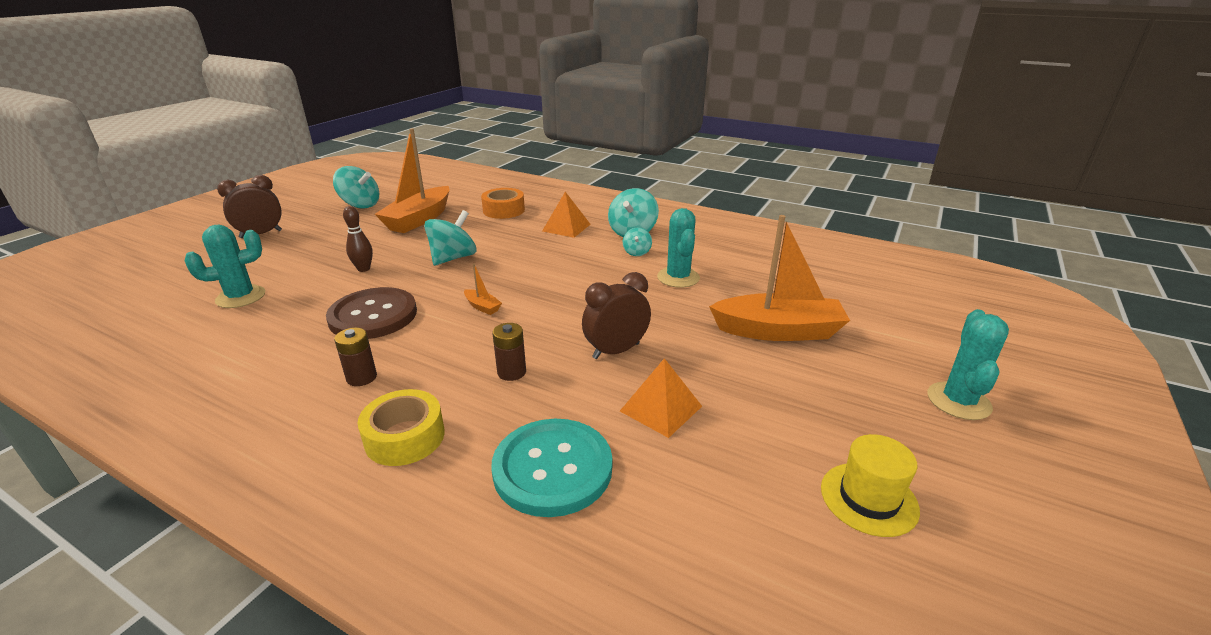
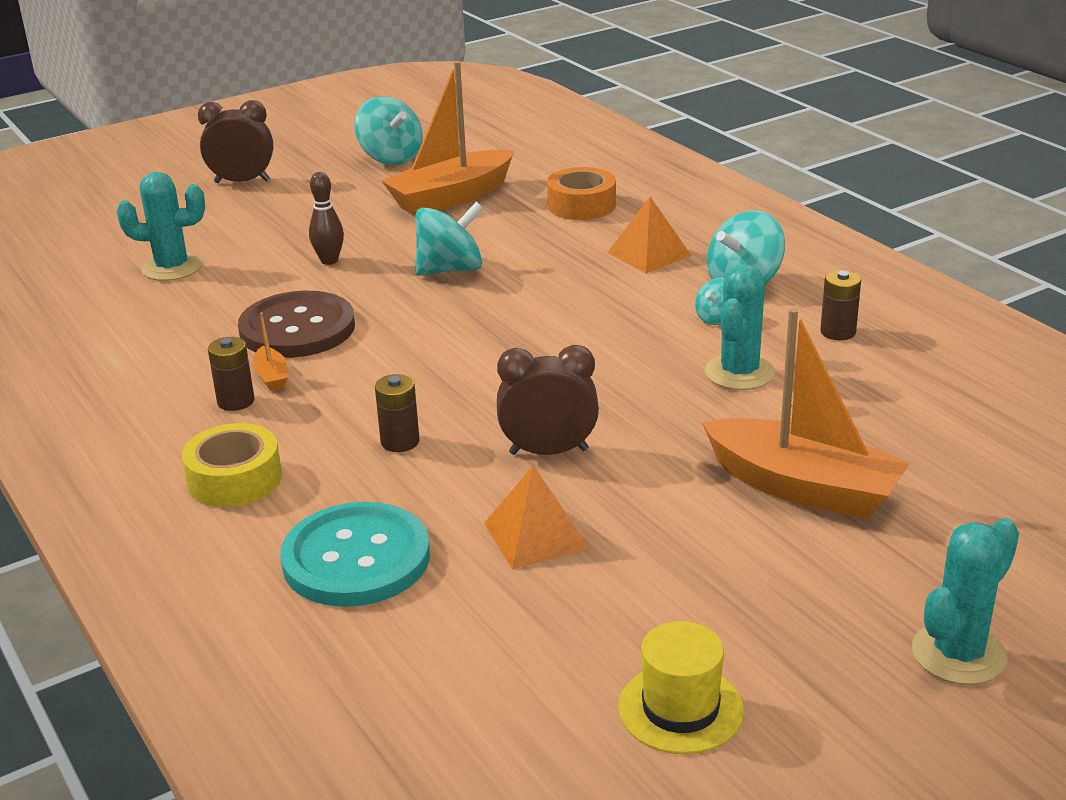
camera: 30 degrees right, 0 degrees up
orange boat [464,263,502,315] -> orange boat moved to [252,312,288,391]
none -> brown battery [820,270,861,340]

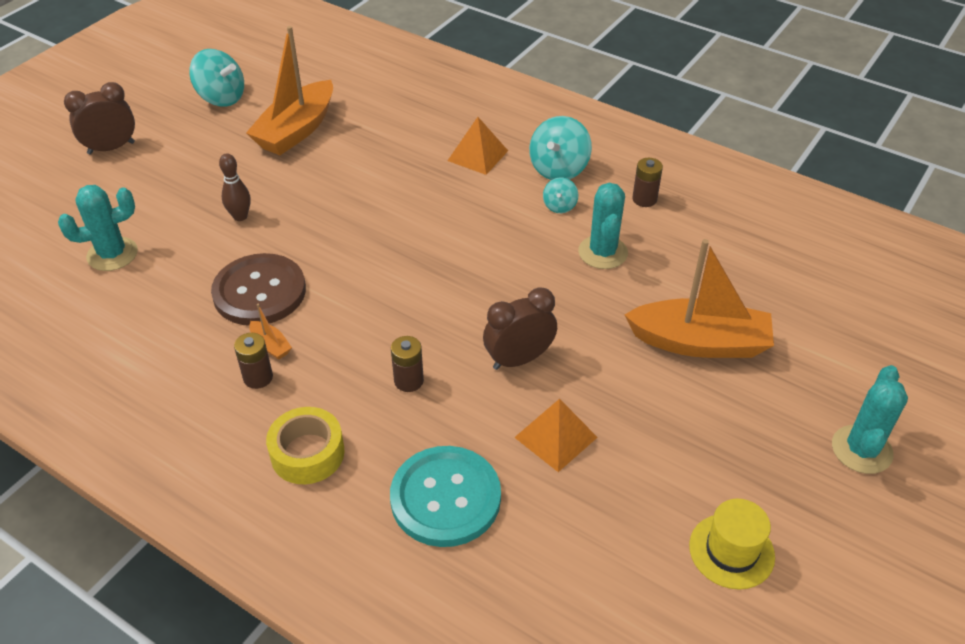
camera: 25 degrees left, 15 degrees up
turquoise spinning top [415,202,483,276] -> none
orange tape [547,167,616,220] -> none

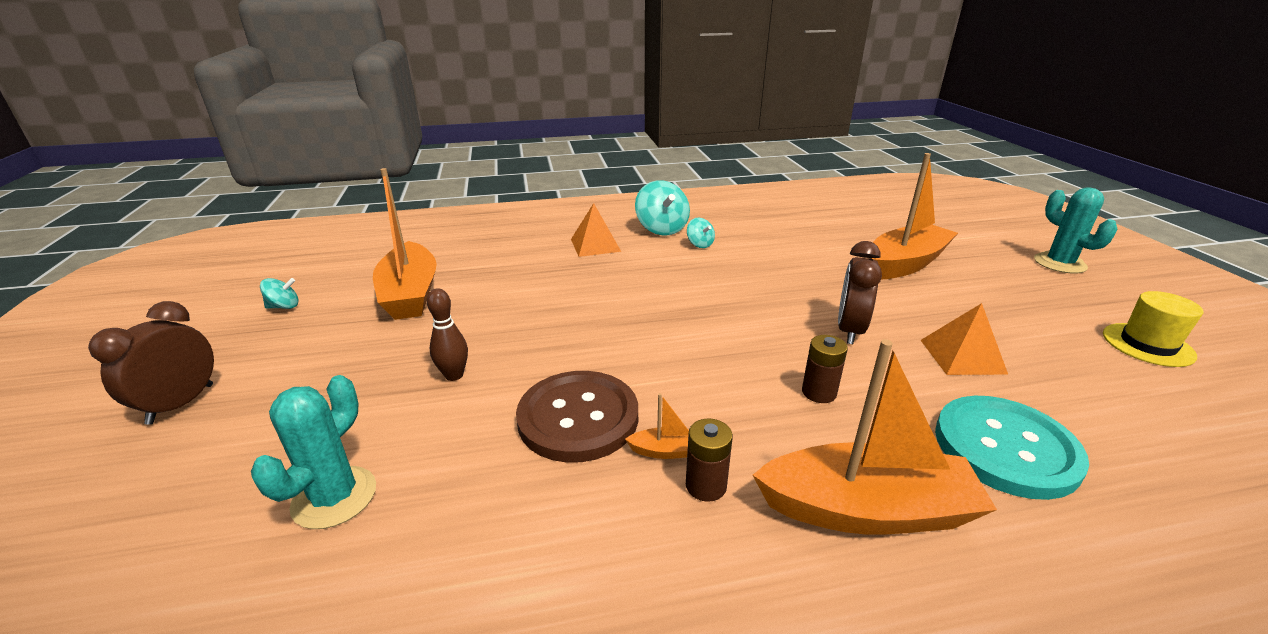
camera: 45 degrees left, 15 degrees down
turquoise spinning top [189,49,244,107] -> turquoise spinning top [260,278,299,309], size x0.53
yellow tape [266,407,345,484] -> orange boat [753,339,997,535]
turquoise cactus [578,182,628,269] -> none
brown battery [632,158,663,207] -> none

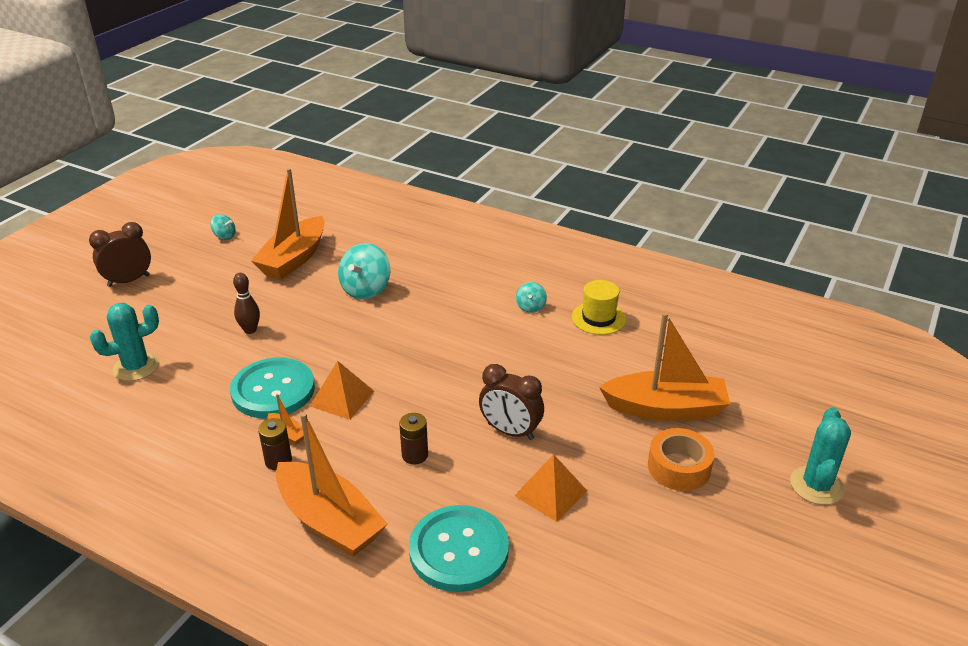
camera: 40 degrees right, 5 degrees up
brown button [516,371,638,463] -> turquoise button [230,358,315,418]
orange pyramid [571,203,621,257] -> orange pyramid moved to [310,361,374,420]
turquoise spinning top [635,180,690,235] -> turquoise spinning top moved to [338,243,390,300]
brown clock [838,241,882,344] -> brown clock turned 120 degrees counterclockwise [479,364,544,440]
yellow hat [1103,291,1203,367] -> yellow hat moved to [572,280,626,335]
none -> orange tape [648,428,715,491]

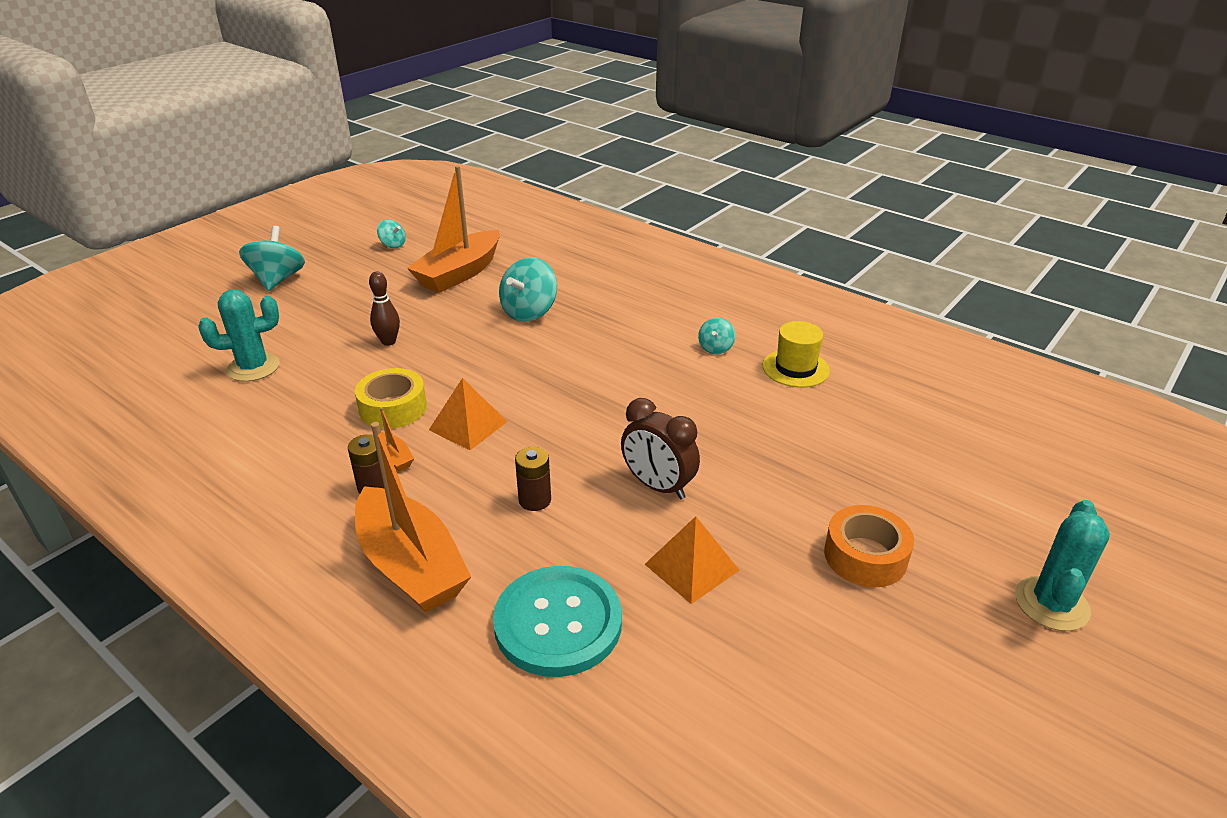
camera: 10 degrees right, 0 degrees up
brown clock [89,222,151,287] -> turquoise spinning top [239,226,305,291]
turquoise button [230,358,315,418] -> yellow tape [355,368,427,429]
orange boat [599,312,730,420] -> none

